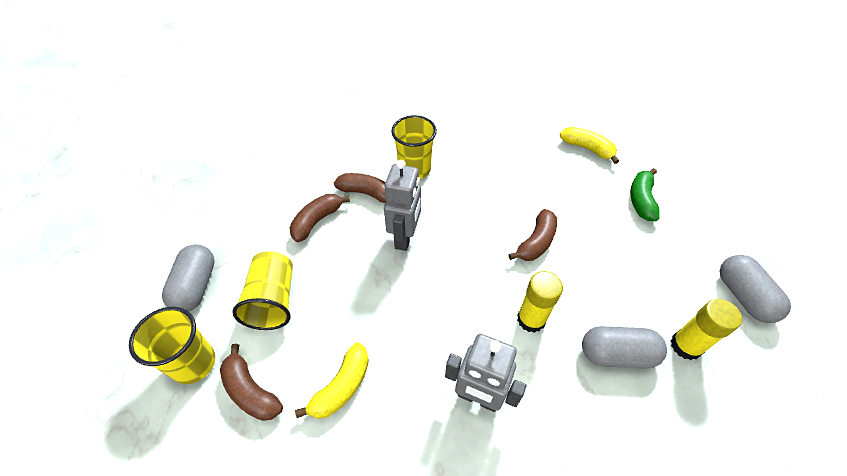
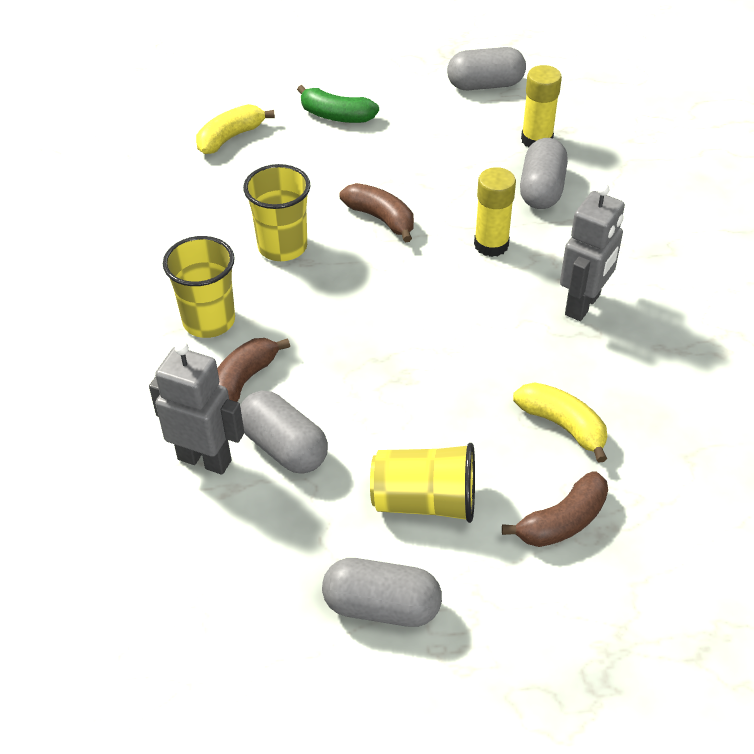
camera: 80 degrees left, 5 degrees down
yellow cup [129,307,215,384] -> yellow cup moved to [243,164,310,261]
brown banana [289,194,350,242] -> grey capsule [240,391,328,473]
grey robot [384,160,421,251] -> grey robot moved to [149,342,244,475]

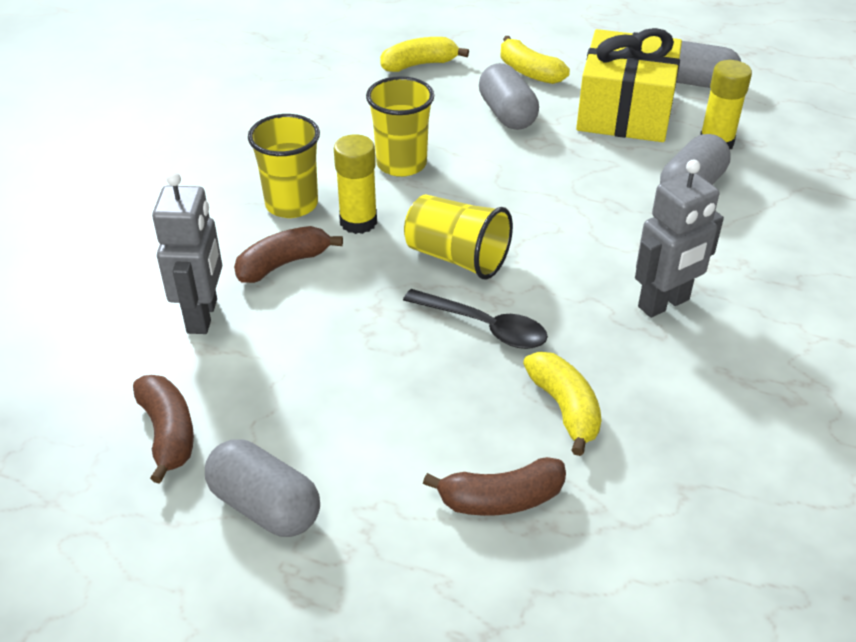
camera: 25 degrees right, 5 degrees down
grey robot [149,342,244,475] -> grey robot turned 45 degrees clockwise [152,172,222,334]
grey capsule [240,391,328,473] -> grey capsule moved to [479,63,539,130]
green banana [297,85,379,123] -> yellow banana [500,36,570,84]
brown banana [340,183,414,242] -> brown banana moved to [133,375,194,484]
yellow cup [370,443,475,523] -> yellow cup moved to [404,194,513,280]
yellow glue stick [474,167,516,257] -> yellow glue stick moved to [334,134,377,234]
none -> black spoon [403,289,548,349]
none -> yellow gift [576,28,682,142]

